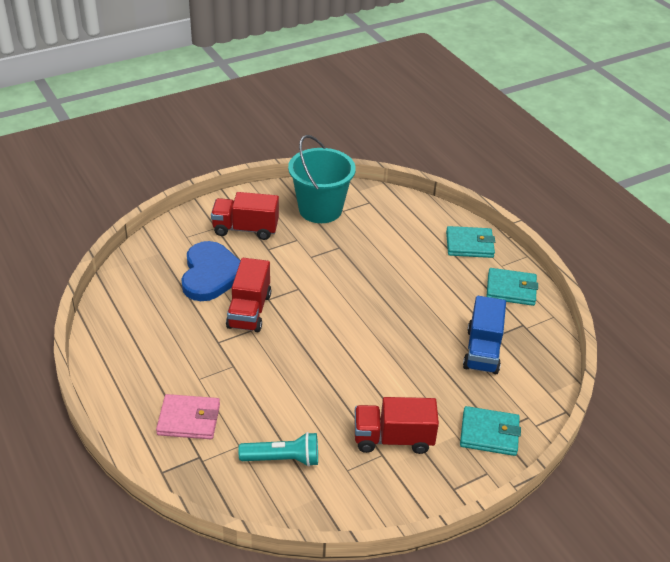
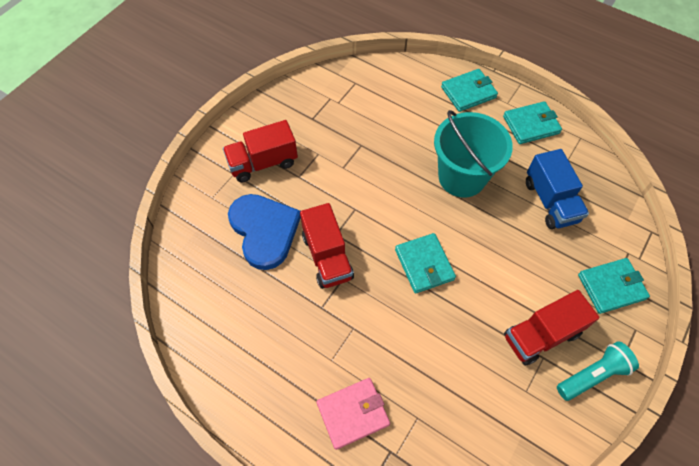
camera: 25 degrees left, 20 degrees up
turquoise flashlight [238,432,318,467] -> turquoise flashlight moved to [557,341,639,401]
turquoise bucket [288,135,356,223] -> turquoise bucket moved to [434,110,513,198]
none -> turquoise wallet [395,233,456,294]

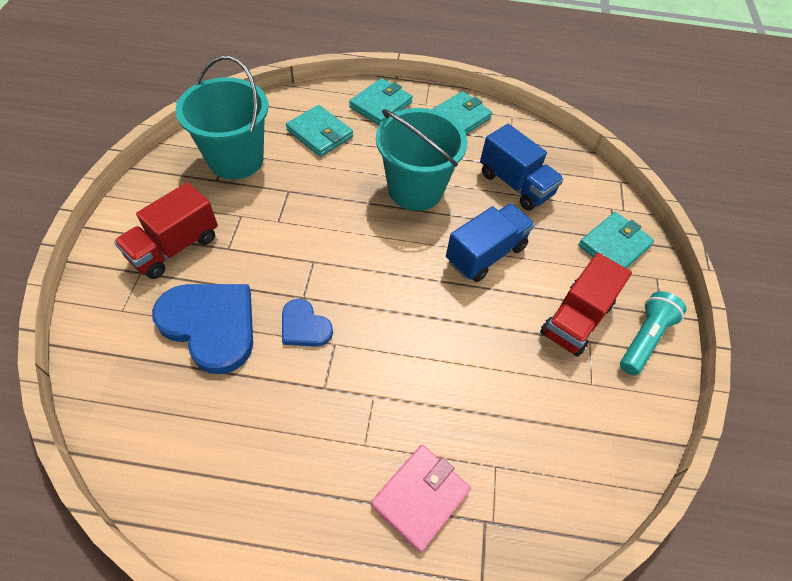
camera: 30 degrees left, 5 degrees down
red truck [300,203,354,289] -> blue heart [282,299,333,347]
turquoise wallet [395,233,456,294] -> turquoise wallet moved to [286,105,353,157]
none -> turquoise bucket [175,56,268,179]
none -> blue truck [446,203,535,282]

